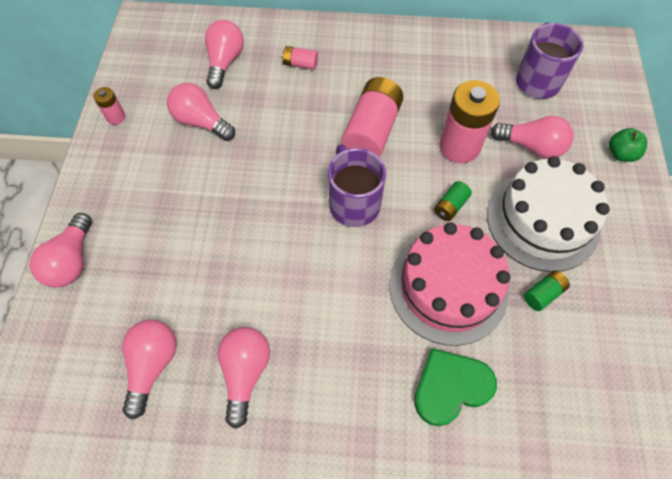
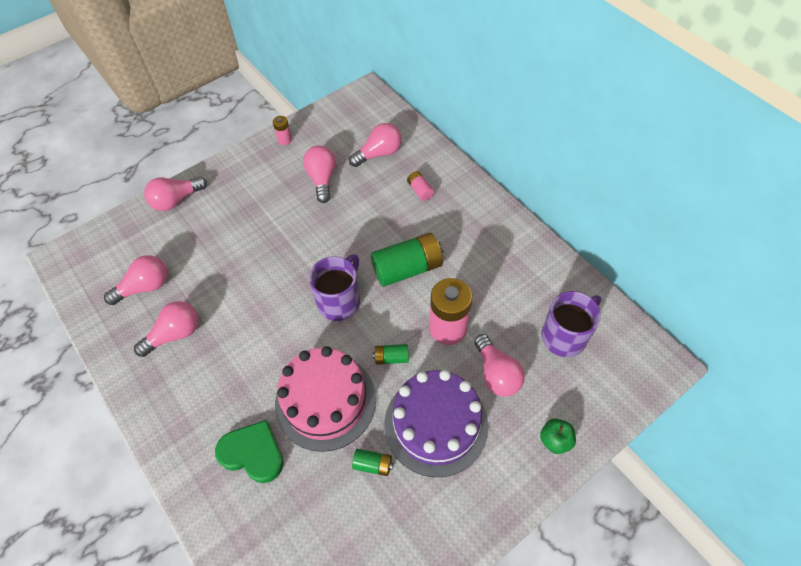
camera: 50 degrees right, 5 degrees down
pink battery [342,77,404,157] -> green battery [371,232,443,287]
white cake [487,156,610,272] -> purple cake [385,370,488,477]

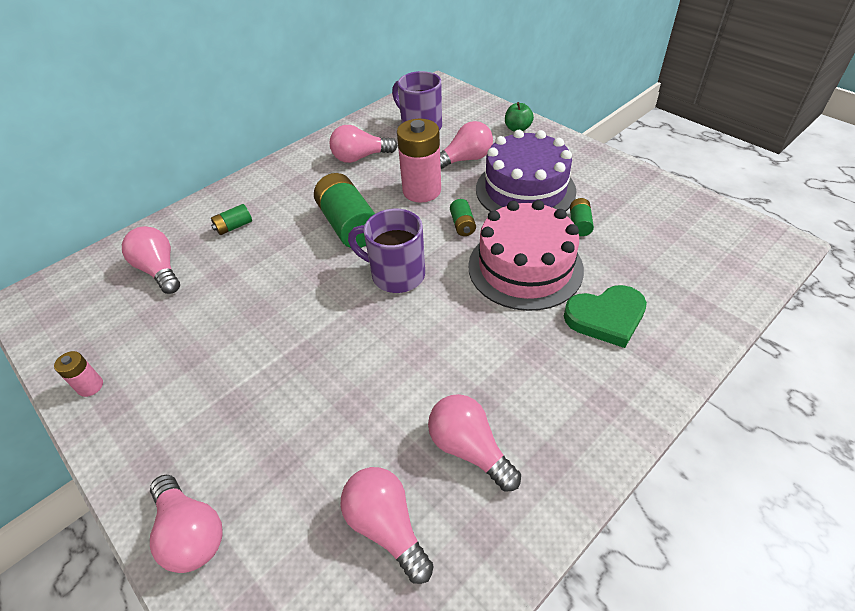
camera: 95 degrees left, 10 degrees down
green heart [215,420,284,483] -> green heart turned 120 degrees counterclockwise [564,285,647,348]
pink light bulb [303,145,336,203] -> pink light bulb moved to [330,125,398,163]
pink battery [407,171,434,201] -> green battery [211,204,252,235]

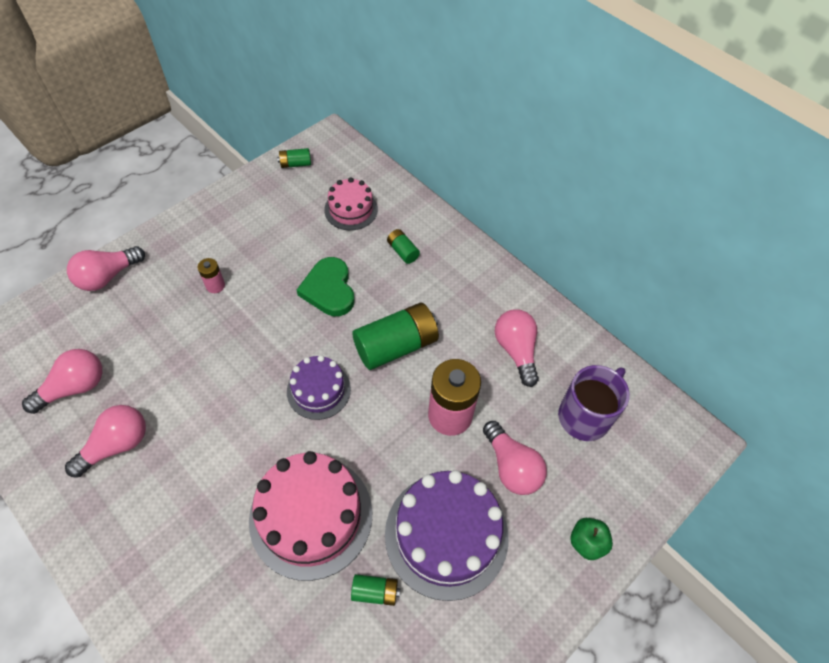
camera: 85 degrees right, 10 degrees up
pink battery [54,351,103,397] -> pink battery moved to [198,258,225,293]
pink light bulb [122,226,180,294] -> pink cake [324,178,378,230]
purple mug [348,209,425,293] -> purple cake [287,355,351,420]
green battery [450,199,476,236] -> green battery moved to [277,148,311,168]
green heart [564,285,647,348] -> green heart moved to [297,257,354,316]

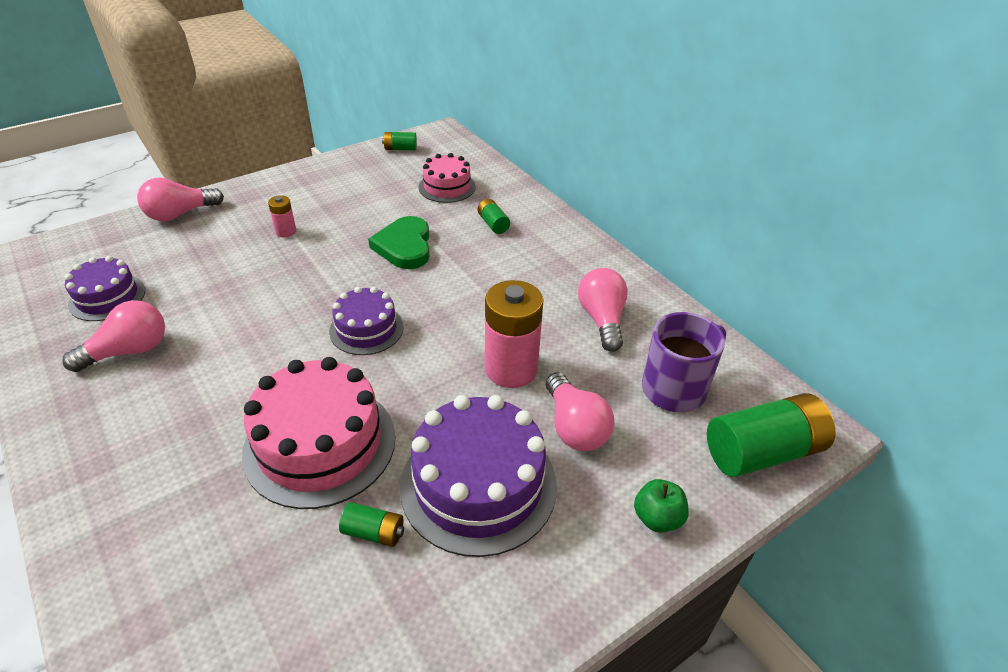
camera: 10 degrees right, 15 degrees down
pink light bulb [22,349,102,414] -> purple cake [65,256,145,321]
green battery [352,302,439,370] -> green battery moved to [707,393,835,477]

